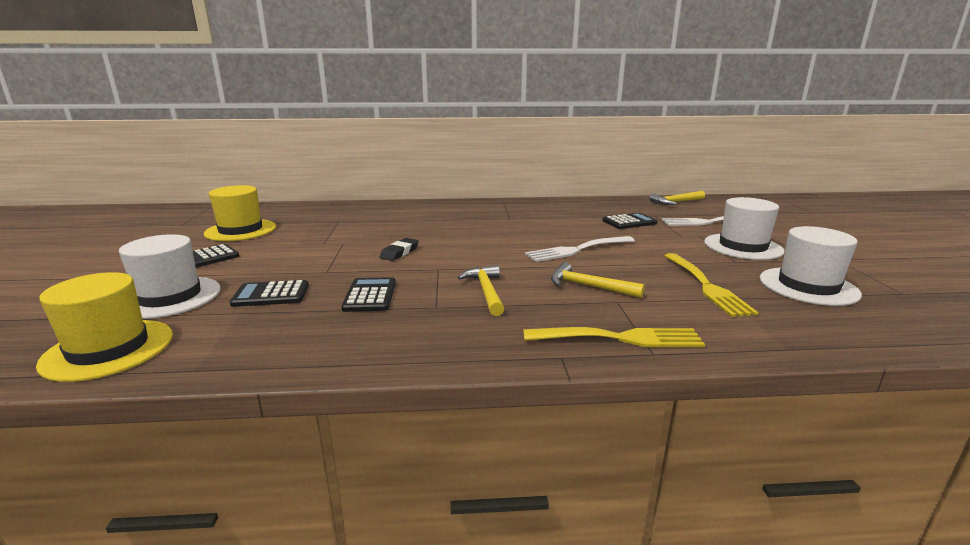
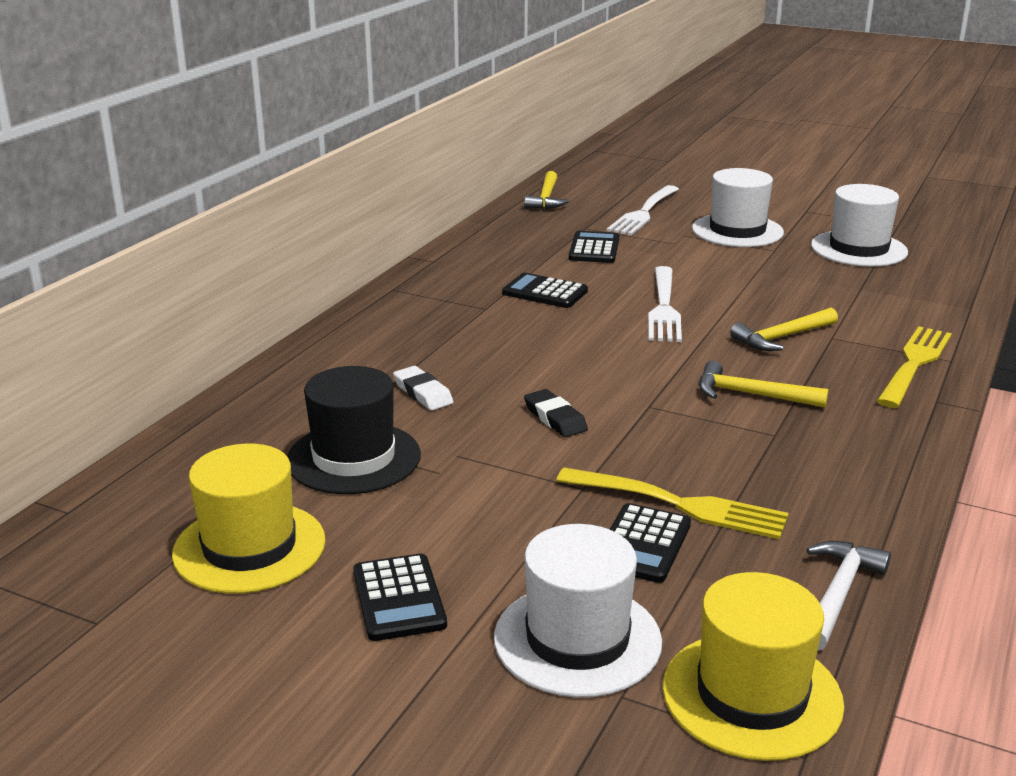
camera: 60 degrees left, 5 degrees up
black calculator [341,277,396,312] -> black calculator moved to [502,273,588,308]
yellow fork [664,253,759,317] -> yellow fork moved to [556,468,789,539]
none -> black hat [287,366,421,494]
none -> white eraser [393,366,454,410]
none -> white hammer [806,541,891,650]

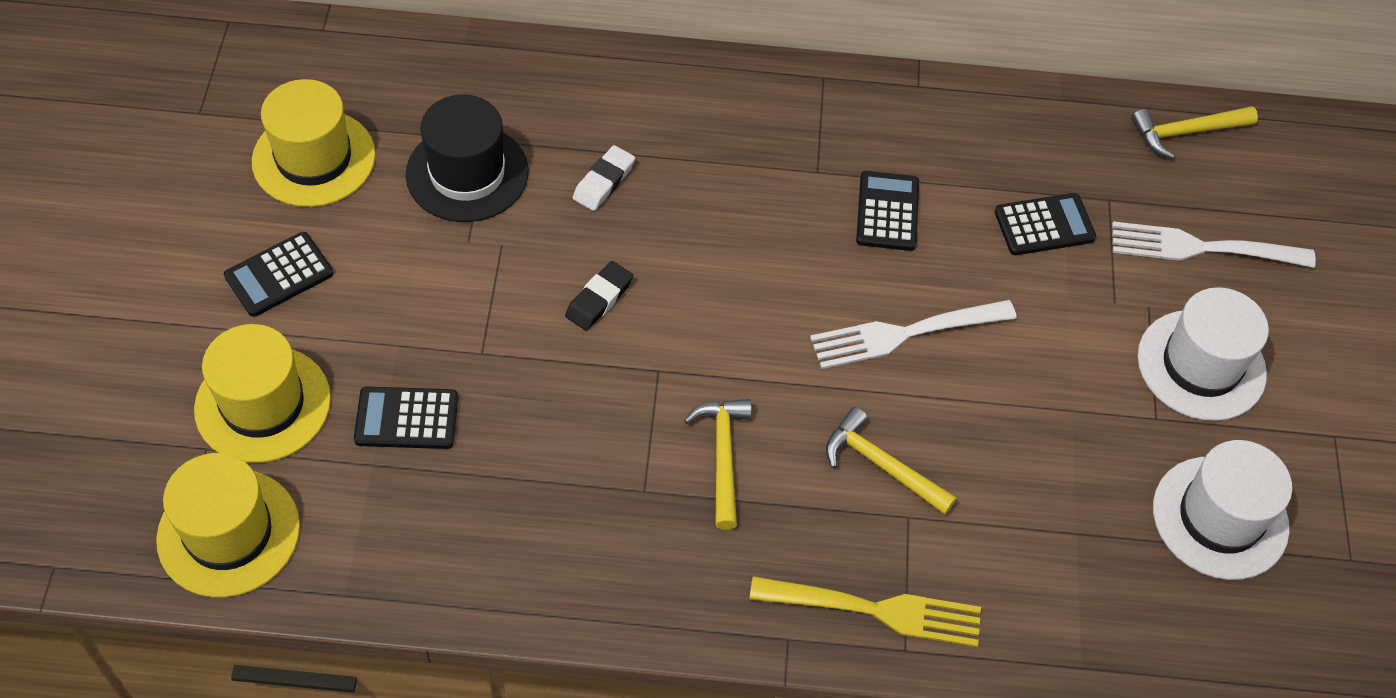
camera: 65 degrees right, 30 degrees up
white hat [494,524,662,697] -> yellow hat [194,324,331,463]
yellow fork [556,468,789,539] -> none
white hammer [806,541,891,650] -> none

